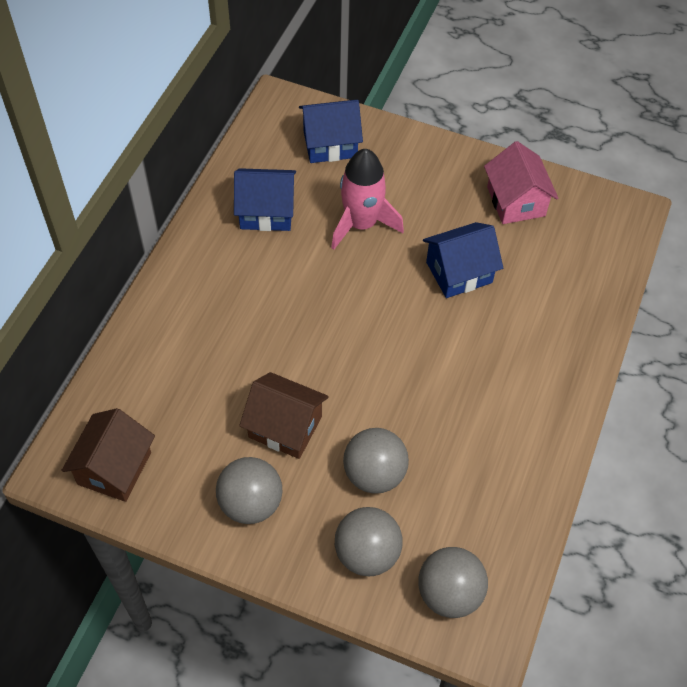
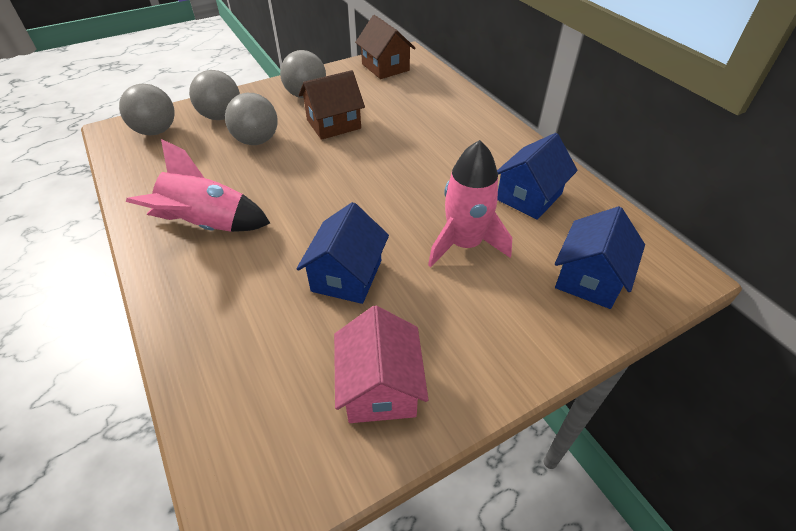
camera: 130 degrees right, 10 degrees down
pink house [484,141,558,224] -> pink house turned 60 degrees clockwise [334,306,428,423]
none -> pink rocket [126,139,270,232]

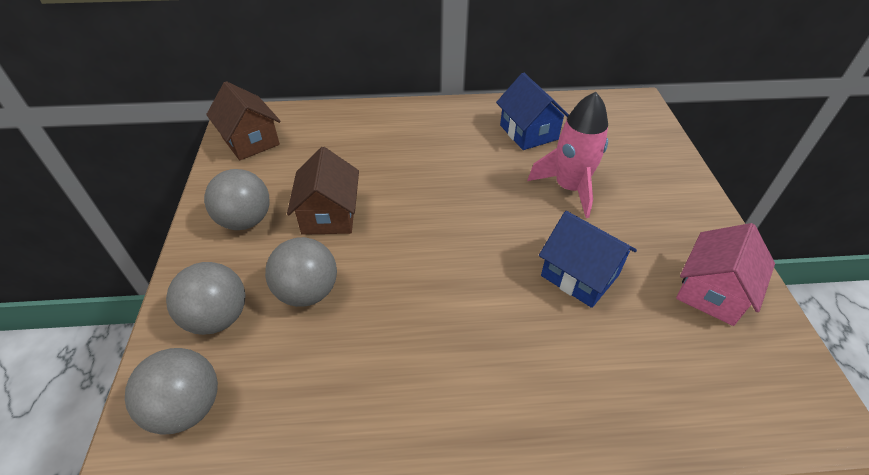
camera: 65 degrees left, 0 degrees up
pink rocket [126,139,270,232] -> none
pink house [334,306,428,423] -> pink house turned 75 degrees counterclockwise [676,223,775,326]
brown house [355,15,416,79] -> brown house turned 60 degrees clockwise [206,81,281,160]
blue house [555,206,645,309] -> none

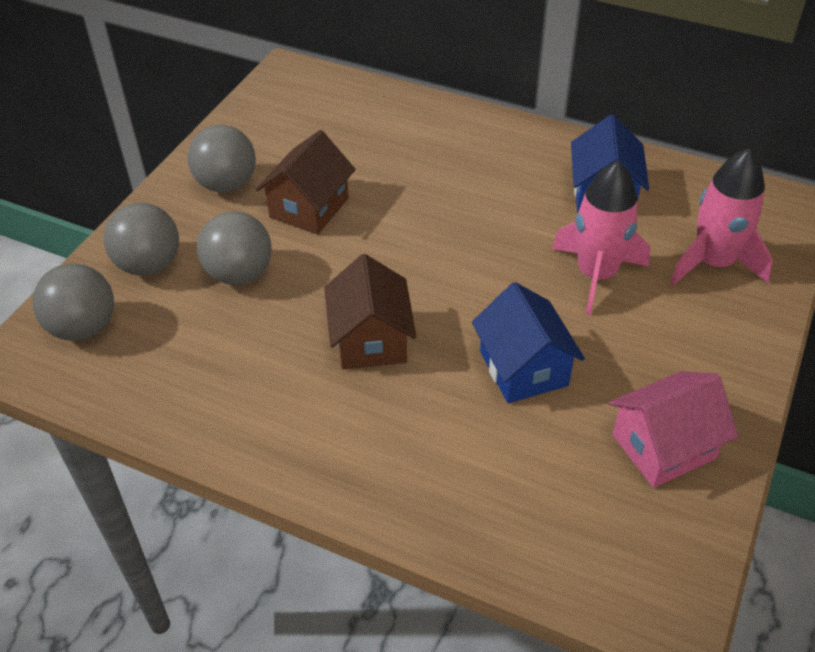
camera: 30 degrees right, 0 degrees up
brown house [206,81,281,160] -> brown house moved to [324,254,417,370]
none -> pink rocket [670,148,773,285]

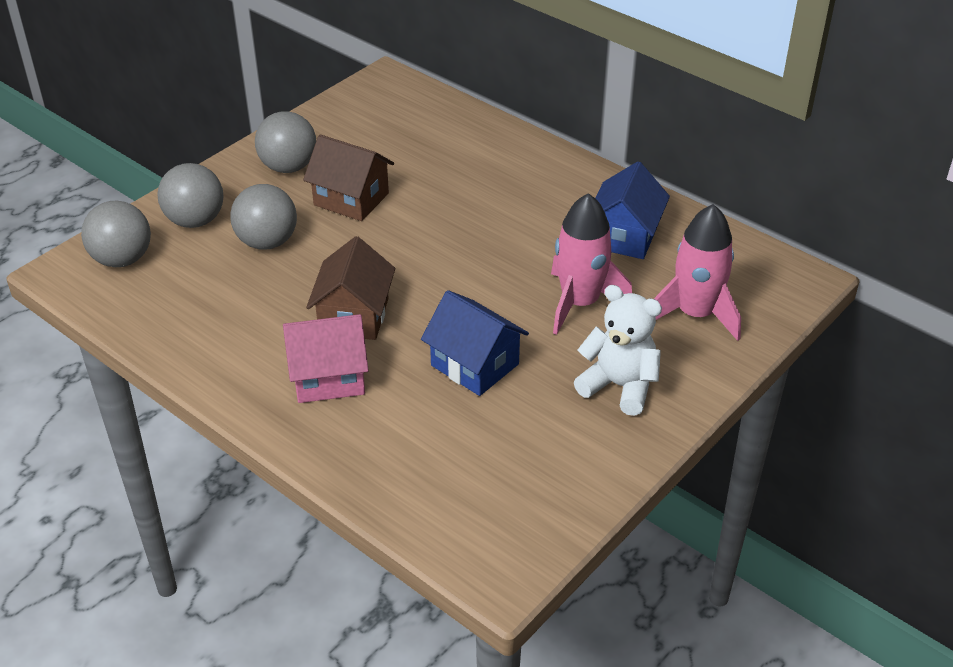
camera: 15 degrees right, 5 degrees down
brown house [256,130,356,234] -> brown house turned 75 degrees clockwise [303,135,394,221]
blue house [472,282,585,403] -> blue house turned 45 degrees counterclockwise [421,290,529,396]
pink house [609,371,738,488] -> pink house moved to [283,314,369,403]
none -> white teddy bear [574,285,662,416]

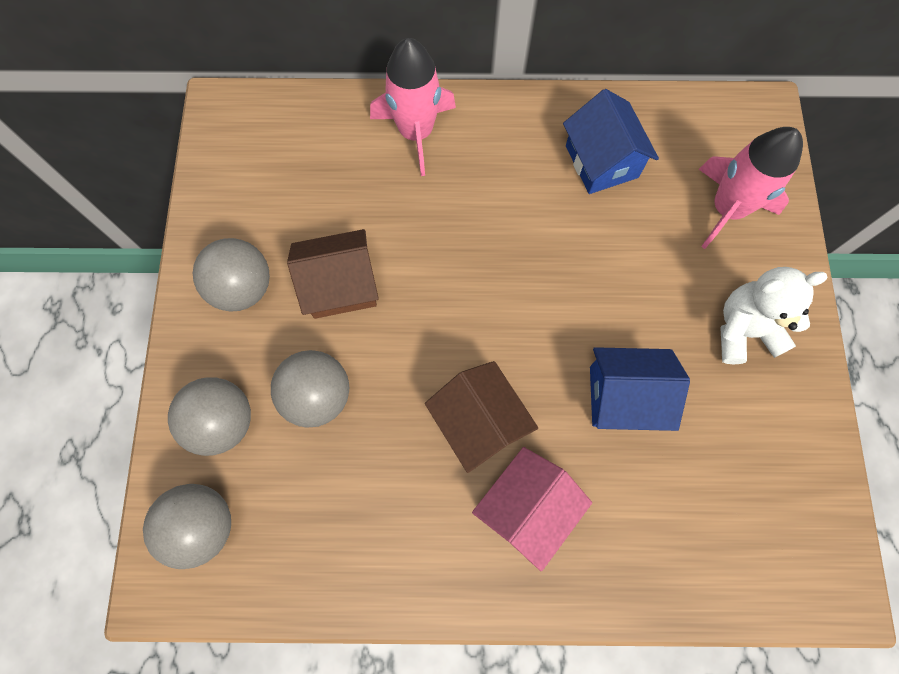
camera: 40 degrees left, 30 degrees up
pink rocket [551,193,632,335] -> pink rocket moved to [370,38,456,176]

